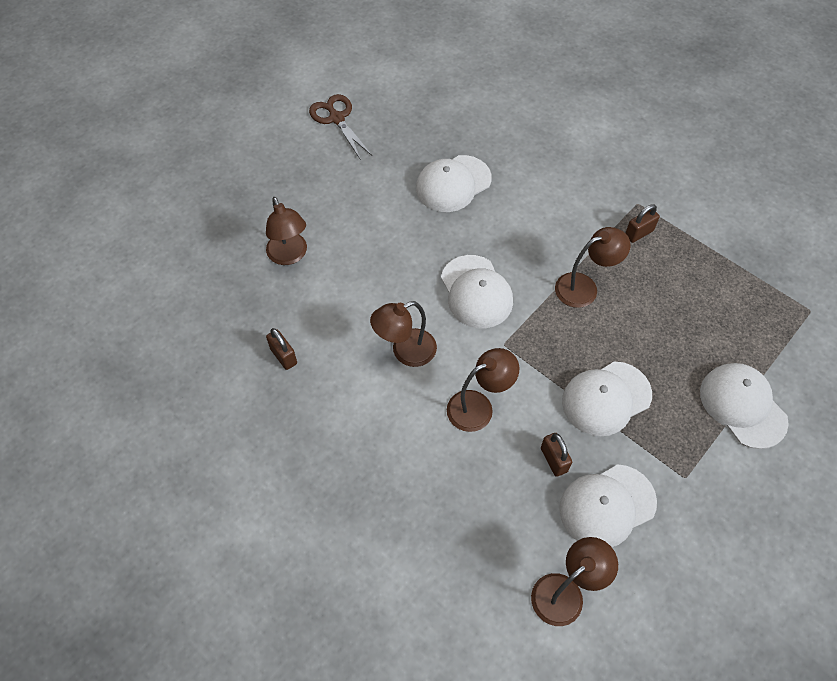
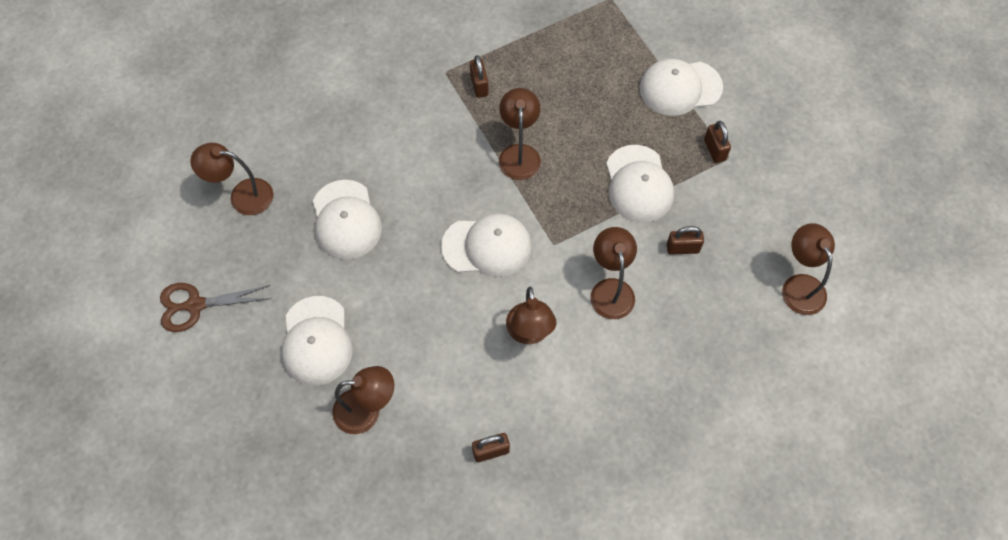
camera: 70 degrees left, 5 degrees up
white cap [559,464,657,547] -> white cap moved to [281,296,353,385]
none -> brown lamp [190,143,273,215]
none -> brown padlock [704,121,731,163]

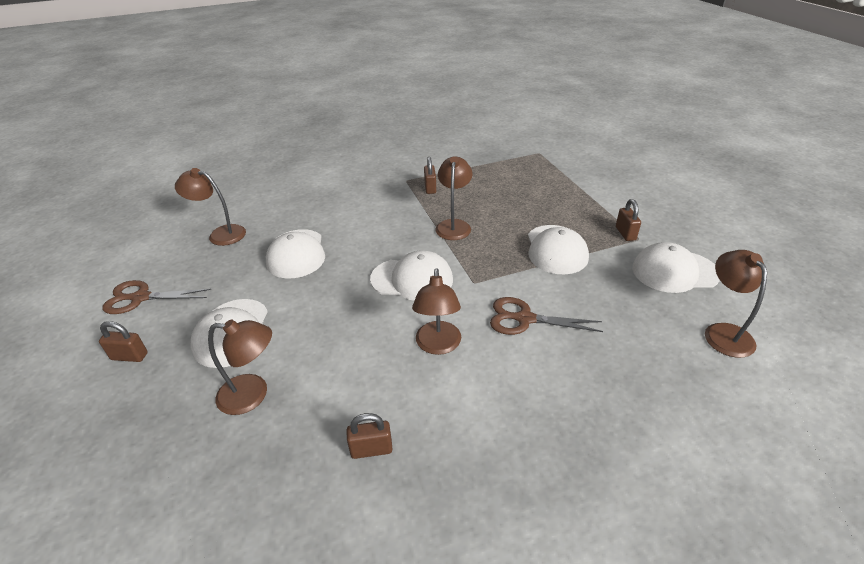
camera: 10 degrees right, 25 degrees down
brown lamp [590,227,637,319] -> brown scissors [490,297,603,335]
white cap [640,59,723,116] -> white cap moved to [632,242,720,293]
brown padlock [667,226,704,255] -> brown padlock moved to [99,321,148,362]

